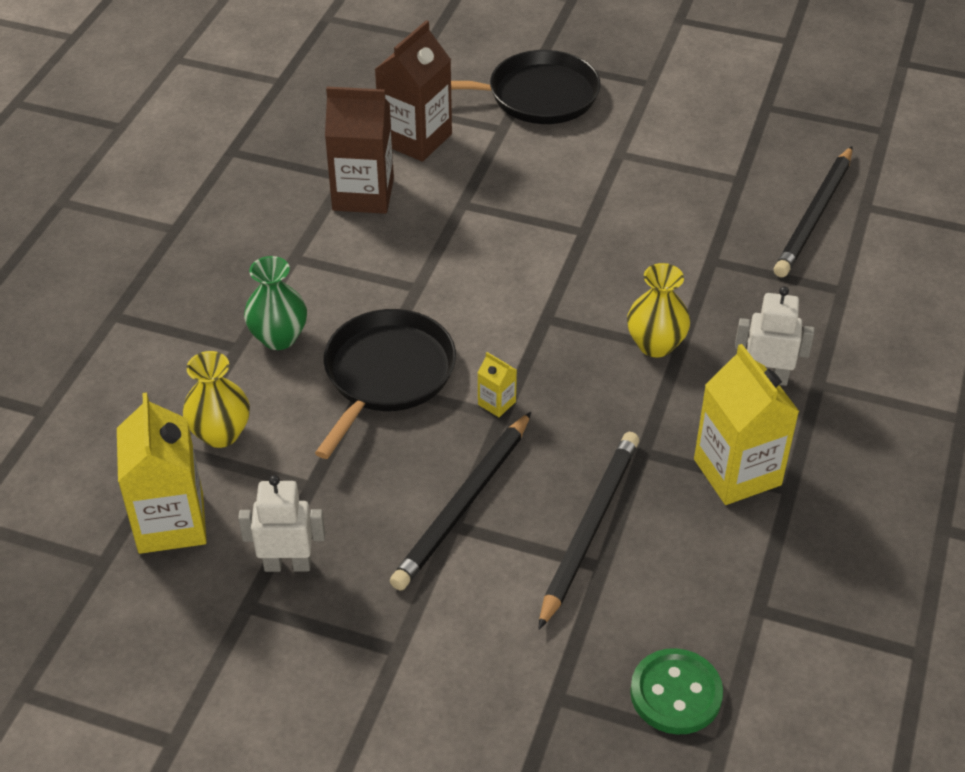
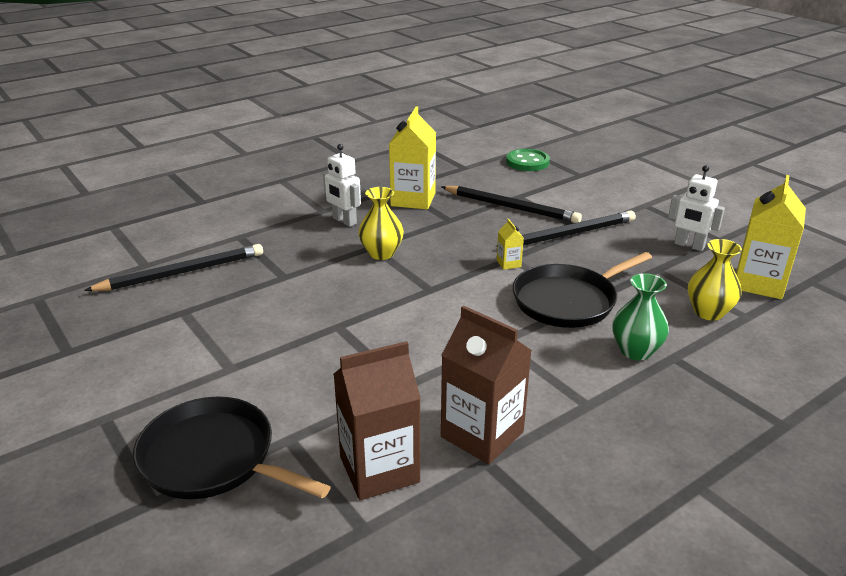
camera: 145 degrees left, 15 degrees down
black pencil [539,432,639,629] -> black pencil turned 120 degrees counterclockwise [442,186,582,223]

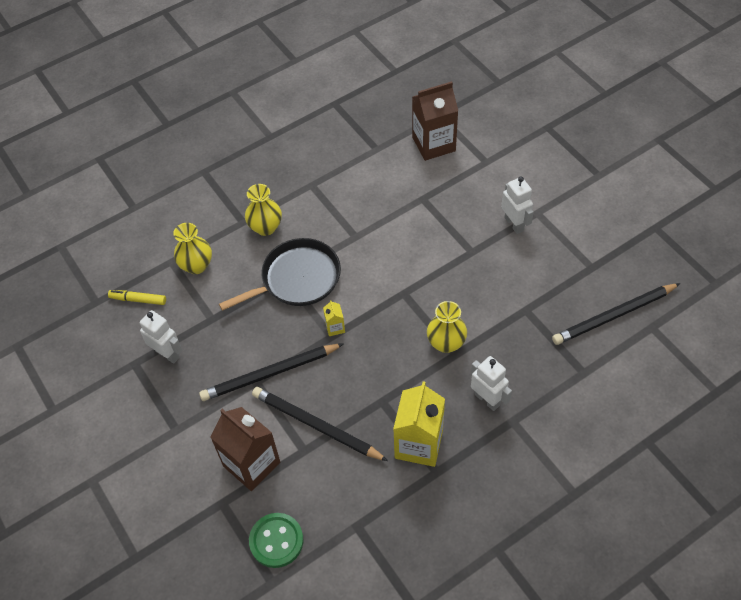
camera: 175 degrees left, 25 degrees up
black pan [133,397,331,499] -> none
brown carton [441,305,532,464] -> brown carton moved to [210,407,280,491]
green vase [612,273,669,360] -> yellow vase [245,184,282,236]
yellow carton [736,175,806,299] -> yellow marker [108,290,166,305]
none -> white robot [501,176,534,234]

